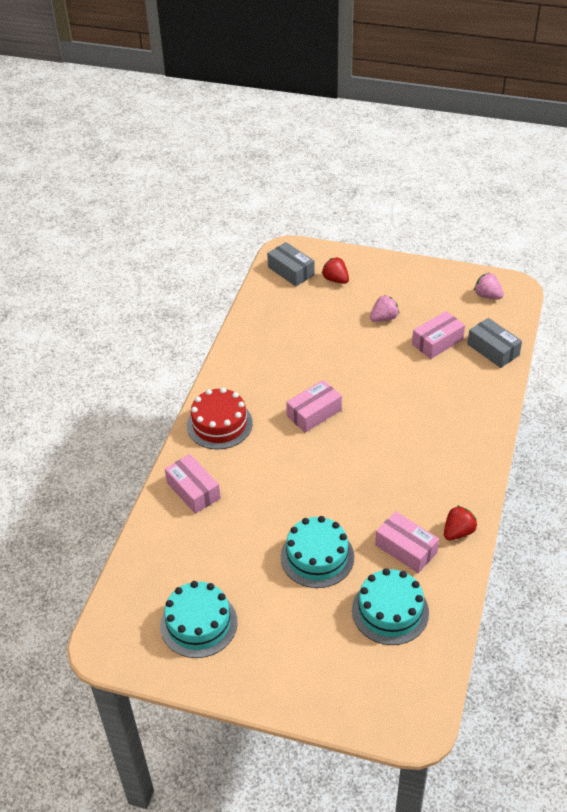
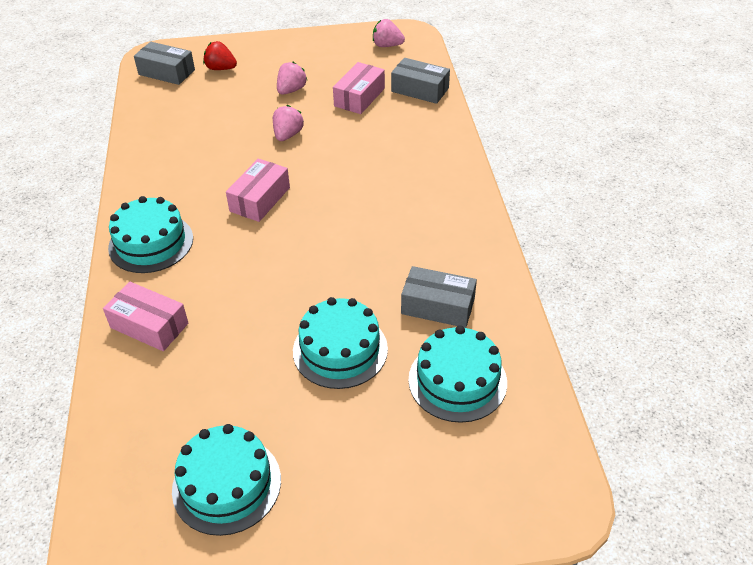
camera: 25 degrees left, 0 degrees up
red cake [187,387,253,450] -> turquoise cake [108,196,193,273]
pink box [375,511,439,573] -> grey box [401,266,477,328]
red strawberry [444,505,477,540] -> none
none -> pink strawberry [273,105,304,141]

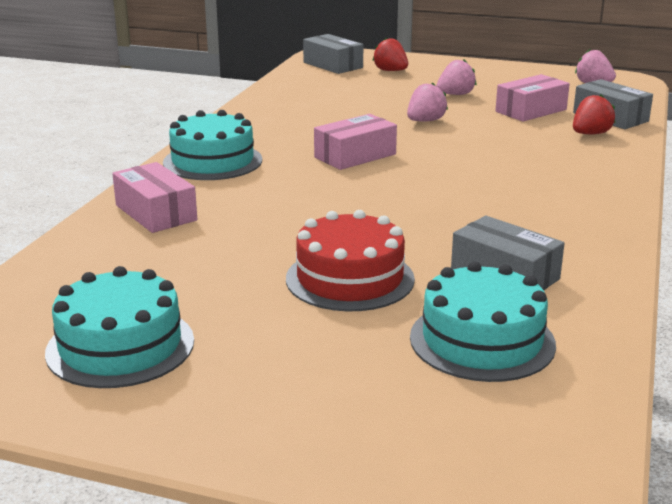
camera: 25 degrees right, 20 degrees down
turquoise cake [293,297,388,389] -> red cake [286,210,415,311]
none -> red strawberry [573,95,615,134]

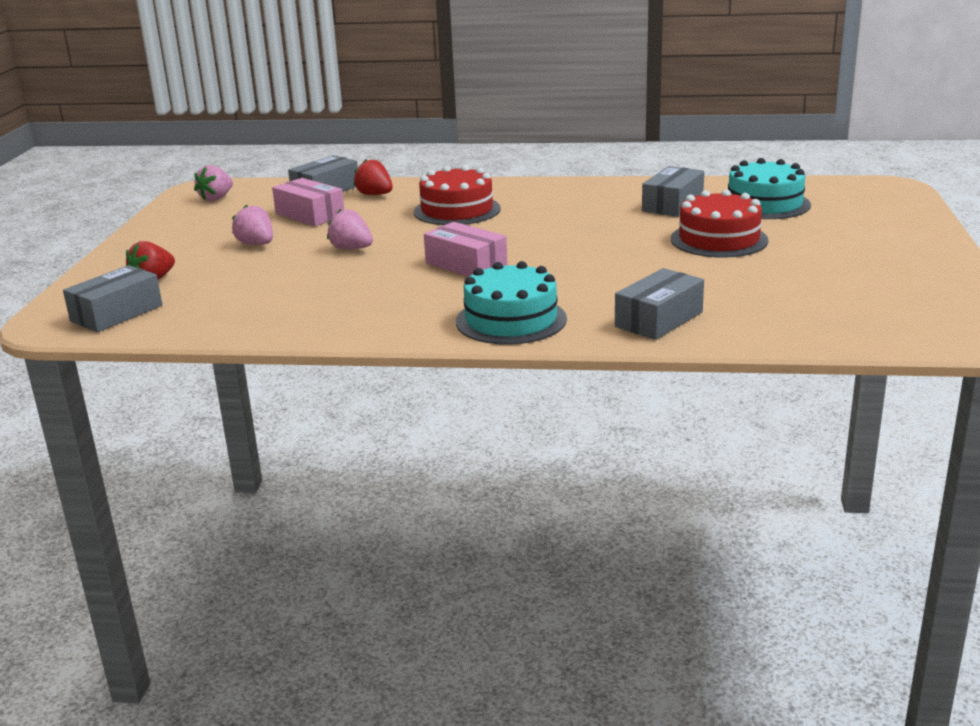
camera: 100 degrees left, 0 degrees up
turquoise cake [45,266,194,388] -> none
pink box [112,162,197,233] -> grey box [615,268,704,340]
none -> red cake [414,165,501,225]

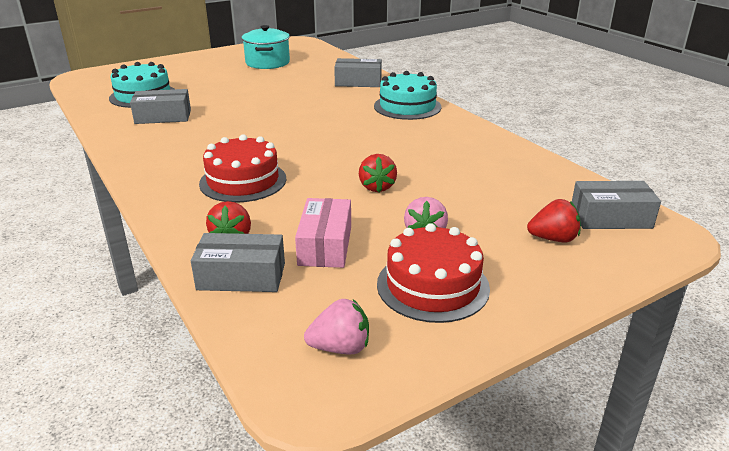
camera: 130 degrees left, 5 degrees up
pink strawberry [327,209,373,249] -> red strawberry [359,154,397,193]
pink box [424,222,507,277] -> none
red cake [671,190,769,258] -> red cake moved to [377,223,490,323]
none -> turquoise pot [242,25,290,69]

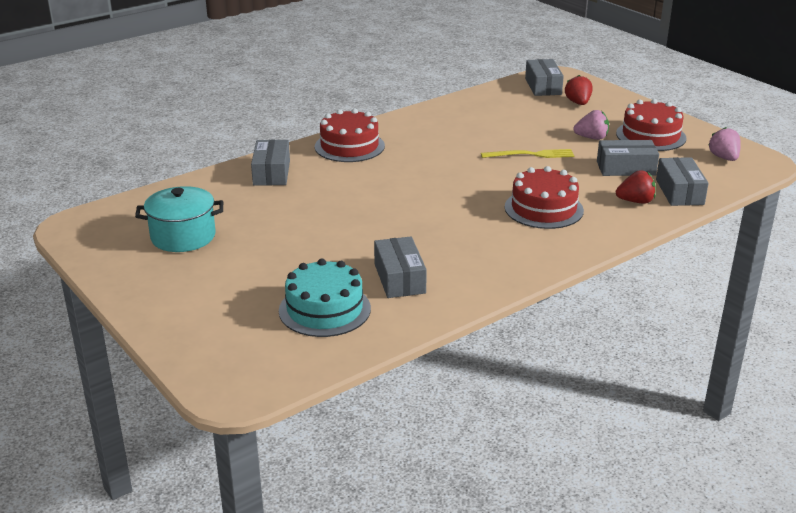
camera: 95 degrees left, 0 degrees up
pink box [295,198,351,268] -> grey box [597,140,659,176]
red strawberry [359,154,397,193] -> yellow fork [481,149,574,158]
turquoise cake [374,71,441,120] -> red cake [315,109,385,162]

